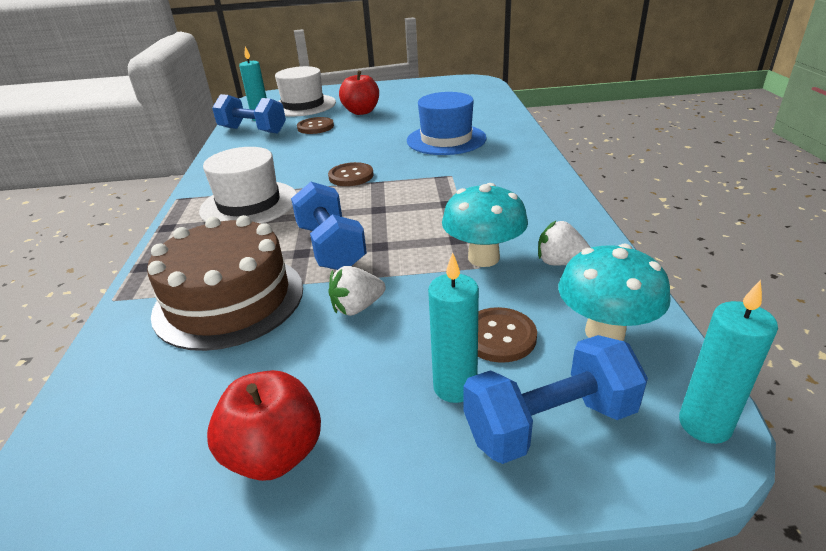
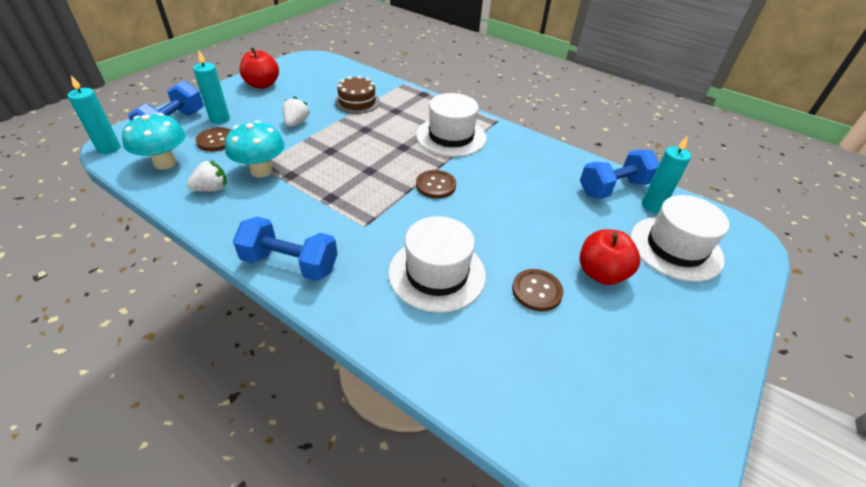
camera: 125 degrees right, 10 degrees up
brown cake [147,215,303,351] -> brown cake [335,76,380,114], size x0.59
blue dumbbell [291,182,367,270] -> blue dumbbell moved to [233,217,337,281]
brown button [297,117,334,134] -> brown button moved to [512,269,563,311]
blue hat [407,92,487,155] -> white hat [388,216,486,313]

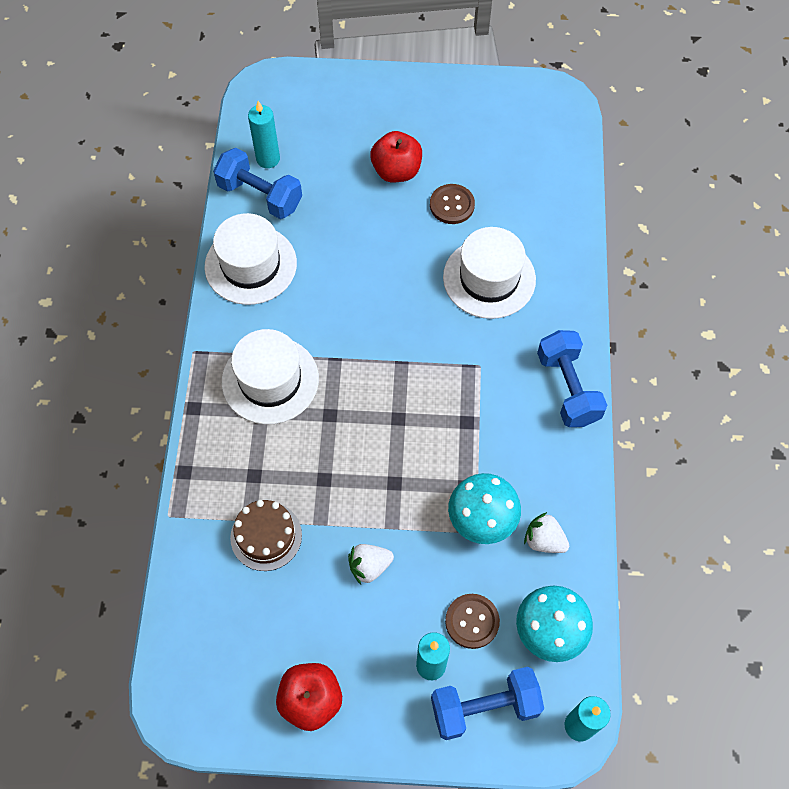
camera: 120 degrees left, 20 degrees up
brown button [416,170,456,199] -> none
white hat [631,195,729,282] -> white hat moved to [204,213,297,305]

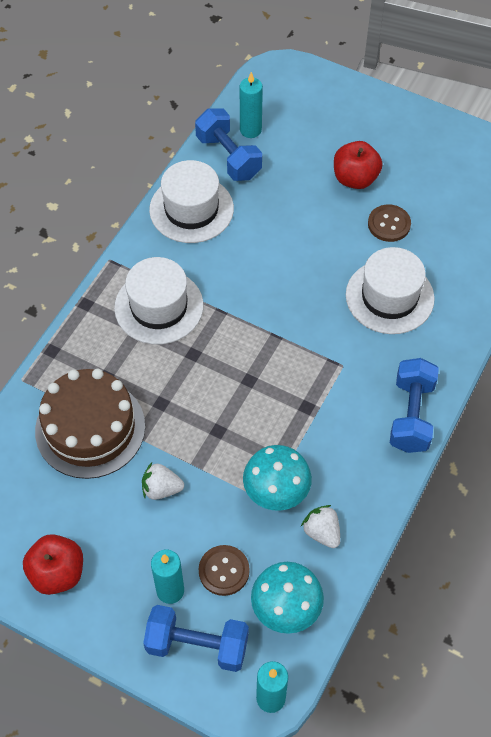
camera: 25 degrees right, 5 degrees down
brown cake [230,500,302,571] -> brown cake [35,369,145,479], size x1.68

